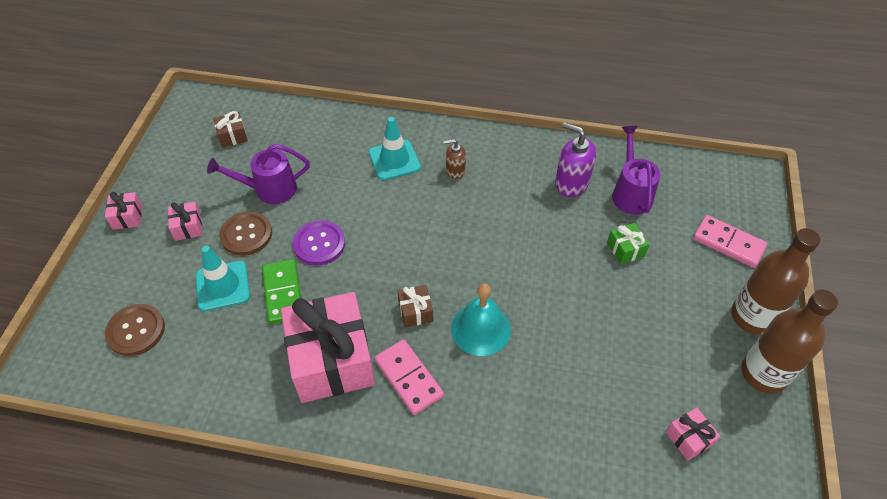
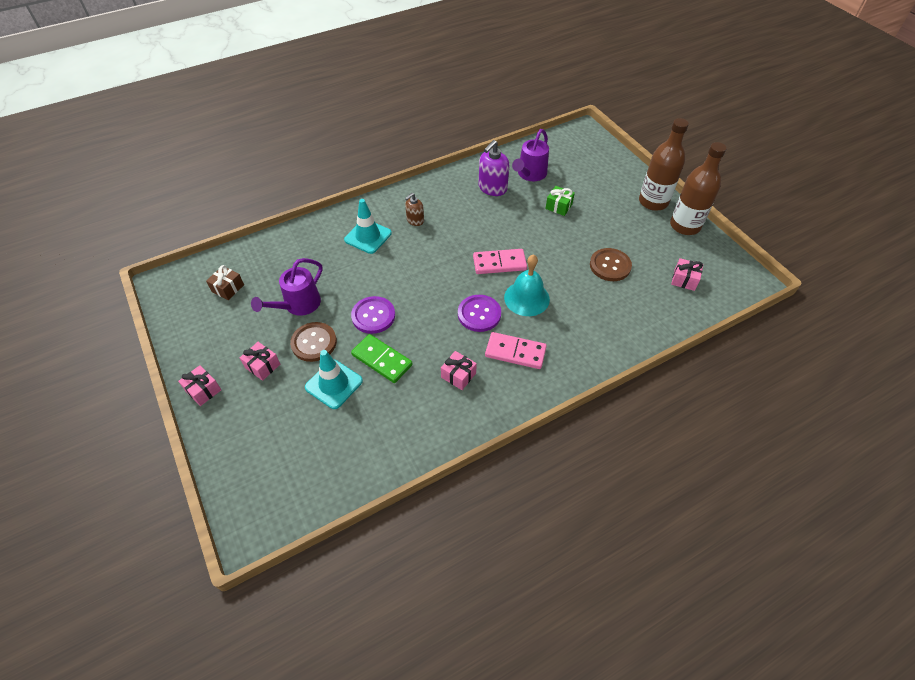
camera: 40 degrees left, 0 degrees up
brown button [105,304,165,356] -> brown button moved to [590,248,632,281]
pink gift [281,292,375,403] -> pink gift [441,351,477,390], size x0.42
brown gift [397,285,433,328] -> purple button [458,295,501,332]
purple soap dispenser [555,122,596,197] -> purple soap dispenser turned 45 degrees counterclockwise [479,140,509,196]
purple watering can [612,126,660,215] -> purple watering can turned 105 degrees counterclockwise [512,129,549,181]
pink domino [693,215,767,268] -> pink domino moved to [473,249,527,274]

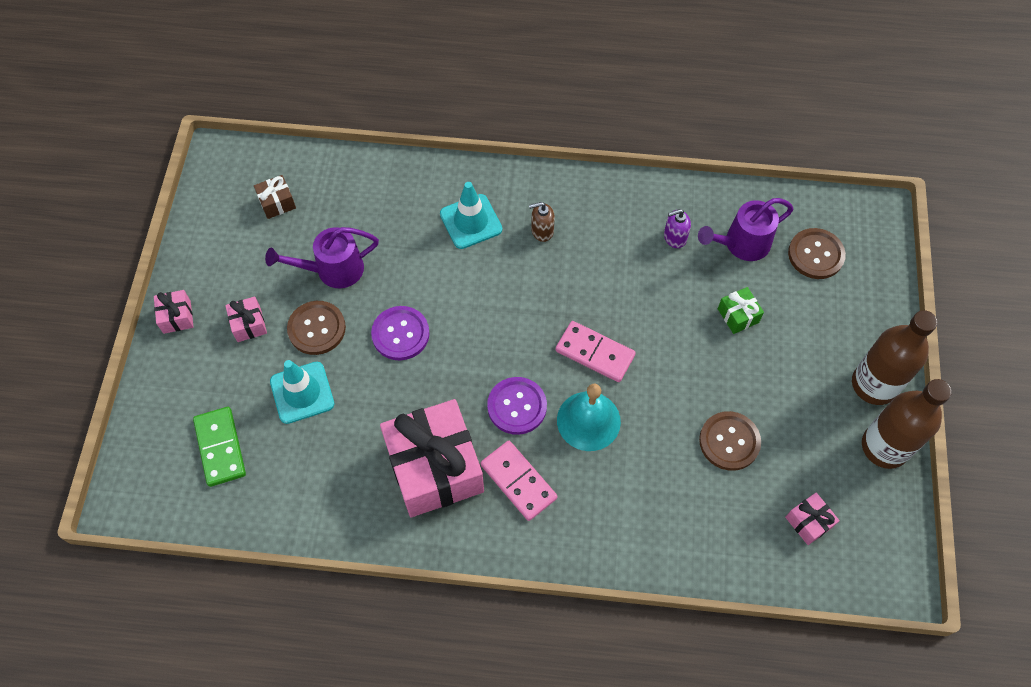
camera: 35 degrees right, 10 degrees up
green domino [351,334,412,383] -> green domino moved to [193,407,246,487]
pink gift [441,351,477,390] -> pink gift [380,399,484,517], size x2.40
purple soap dispenser [479,140,509,196] -> purple soap dispenser [664,209,691,248], size x0.60
none -> brown button [788,228,846,279]

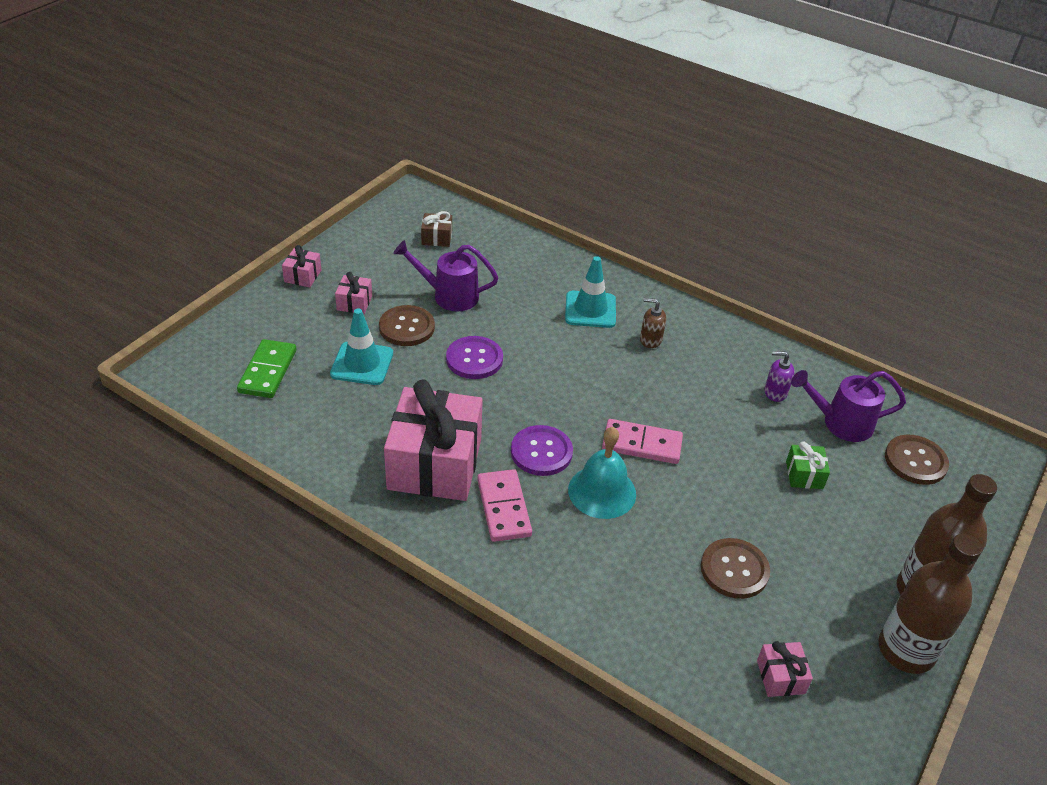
camera: 25 degrees right, 20 degrees down
pink domino [555,321,636,382] -> pink domino turned 45 degrees counterclockwise [602,419,683,464]

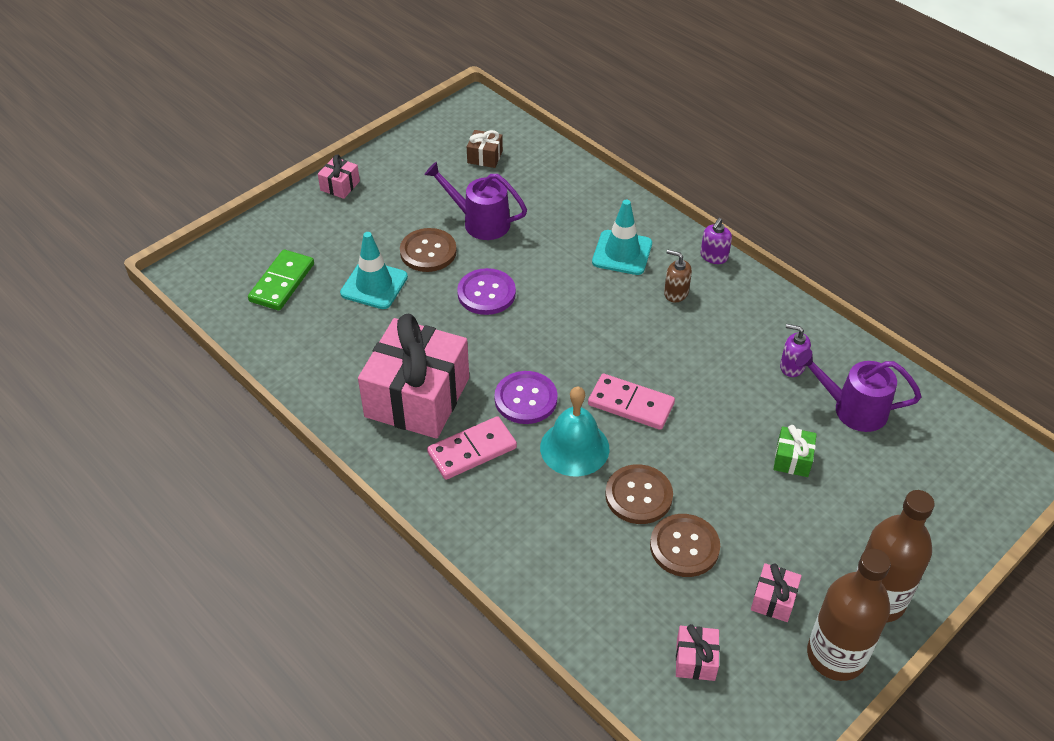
camera: 15 degrees right, 5 degrees up
pink gift [335,272,372,314] -> pink gift moved to [751,563,802,622]
pink domino [477,469,532,542] -> pink domino turned 60 degrees clockwise [427,416,517,480]
brown button [885,435,949,485] -> brown button moved to [605,464,673,524]
none -> purple soap dispenser [701,218,732,264]

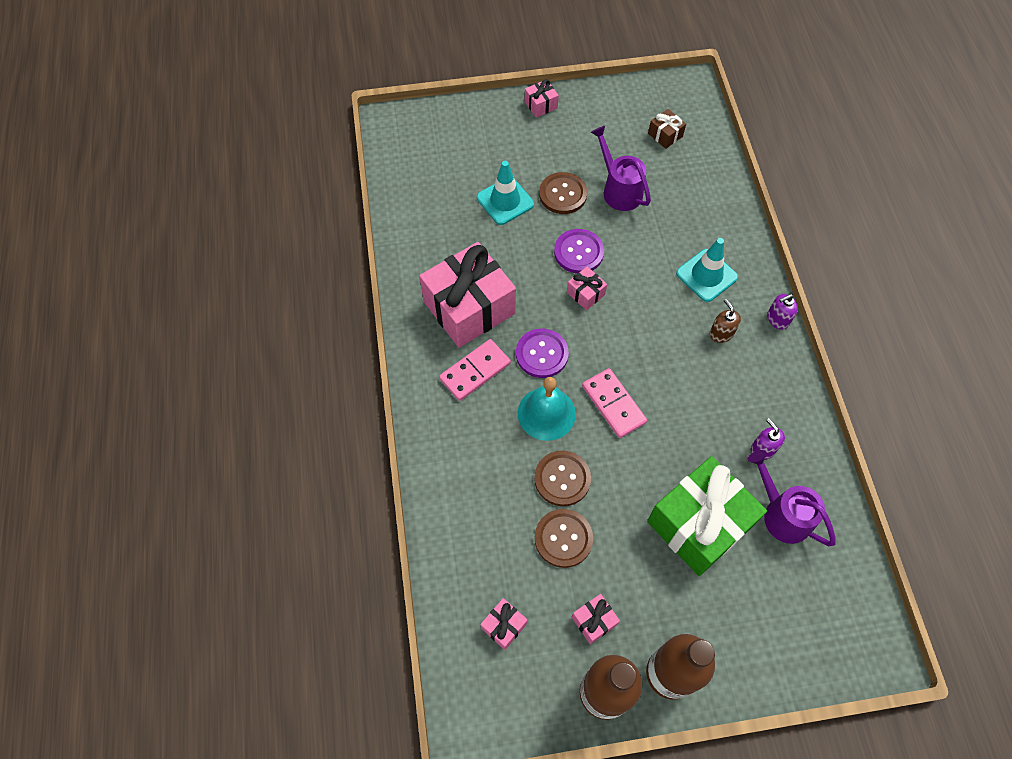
camera: 35 degrees right, 15 degrees up
green domino [248,250,314,310] -> none
pink domino [427,416,517,480] -> pink domino turned 45 degrees counterclockwise [439,339,511,401]
green gift [773,425,817,477] -> green gift [647,456,767,576], size x2.40
none -> pink gift [567,267,607,310]

